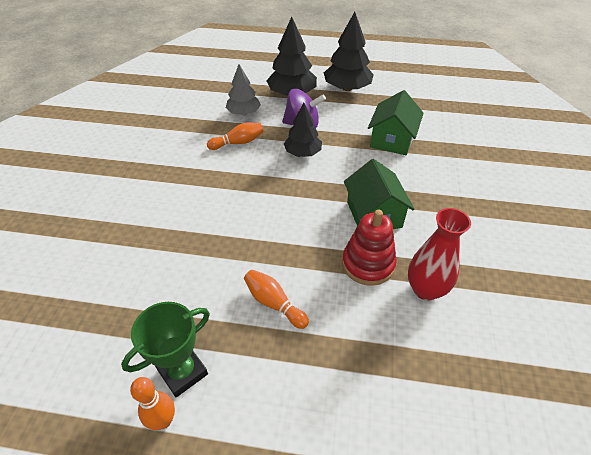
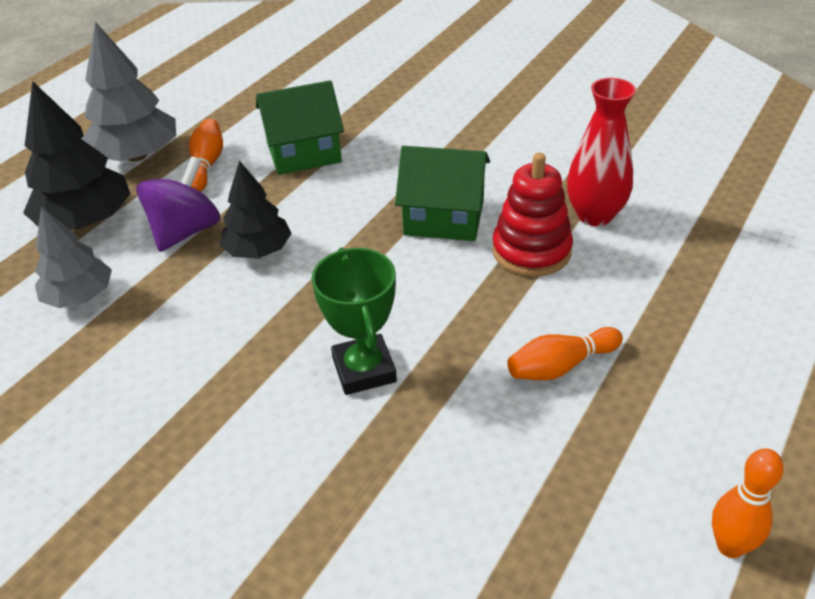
camera: 65 degrees left, 5 degrees down
green trophy [121,302,210,397] -> green trophy moved to [312,248,397,395]
orange bowling pin [207,123,263,150] -> orange bowling pin moved to [189,119,223,192]
black tree [324,12,374,91] -> grey tree [82,22,176,162]
green house [368,90,424,155] -> green house turned 60 degrees counterclockwise [256,80,344,175]

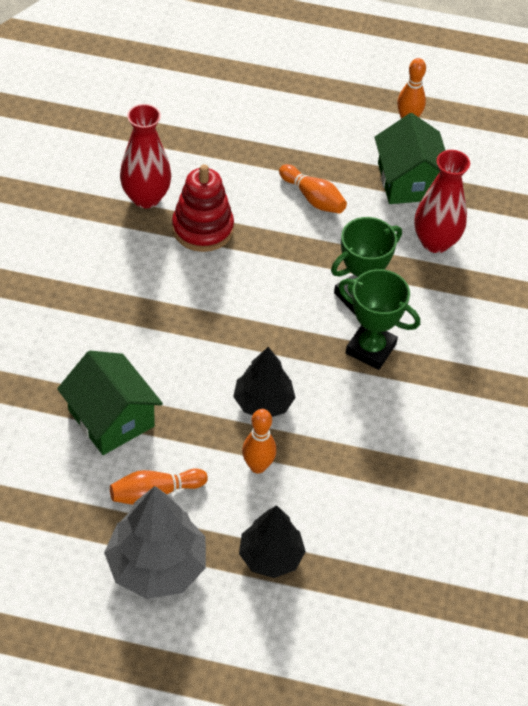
camera: 115 degrees left, 10 degrees up
black tree [23,81,131,230] -> black tree [239,505,306,578], size x0.66
grey tree [35,206,112,308] -> none
purple spinning top [136,156,220,252] -> orange bowling pin [242,409,276,474]
green house [395,146,490,241] -> green house moved to [374,113,445,204]
none -> green trophy [338,269,420,370]
none -> red vase [414,150,470,253]

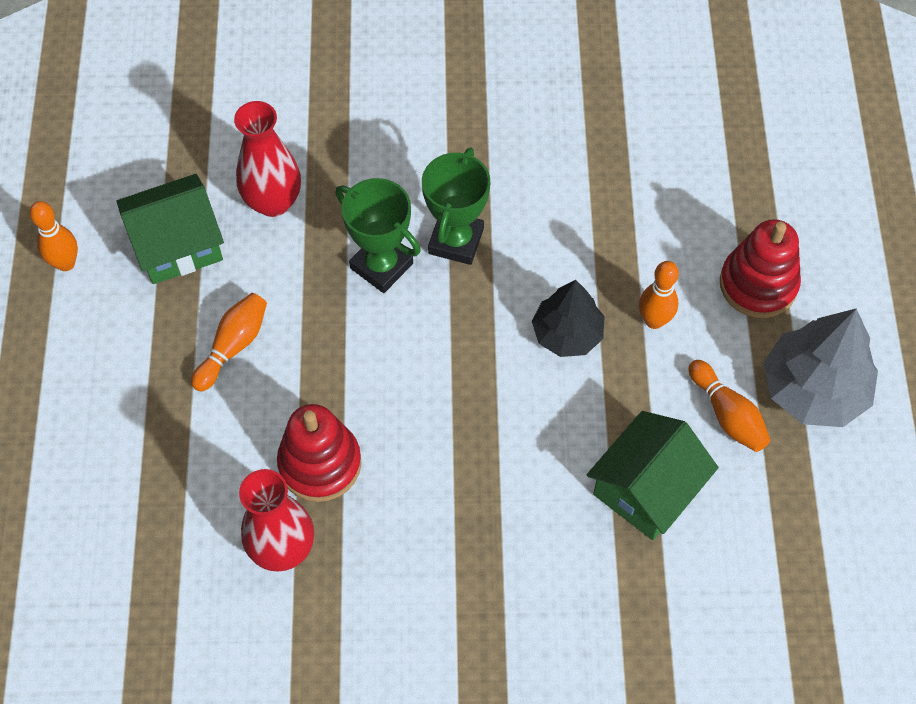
camera: 100 degrees left, 10 degrees up
black tree [239,505,306,578] -> red stacking toy [720,219,801,318]

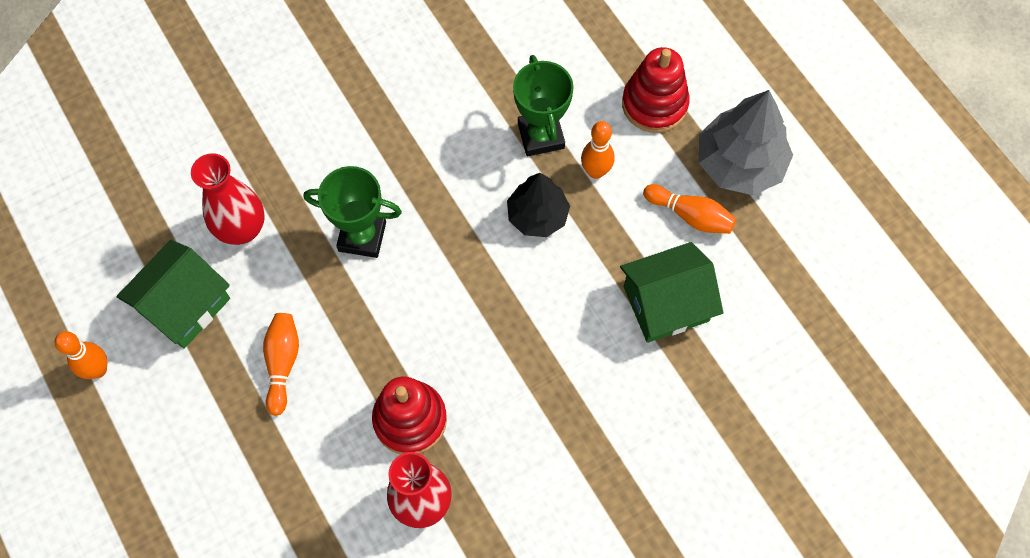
camera: 30 degrees left, 5 degrees up
green trophy [422,147,490,265] -> green trophy moved to [513,55,574,156]
green house [587,411,718,540] -> green house turned 60 degrees clockwise [620,242,723,343]

